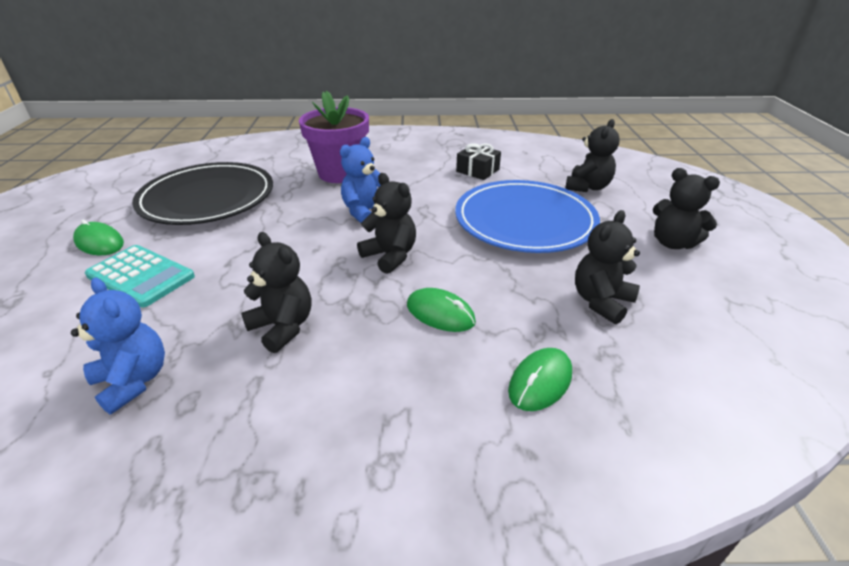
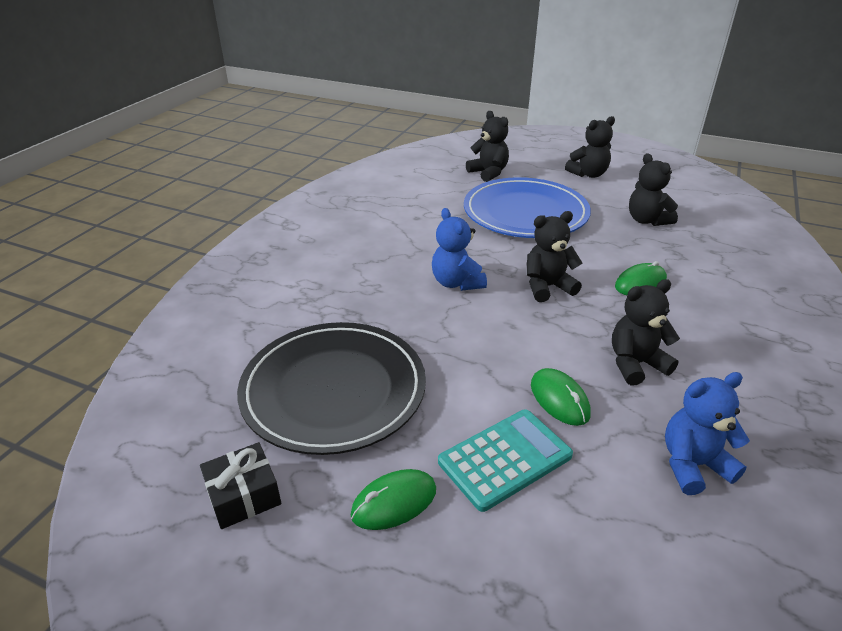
camera: 65 degrees left, 0 degrees up
purple flower pot [299,91,369,183] -> none
black gift [456,143,501,180] -> black gift moved to [200,442,281,529]
green mouse [508,348,572,411] -> green mouse moved to [531,368,591,426]

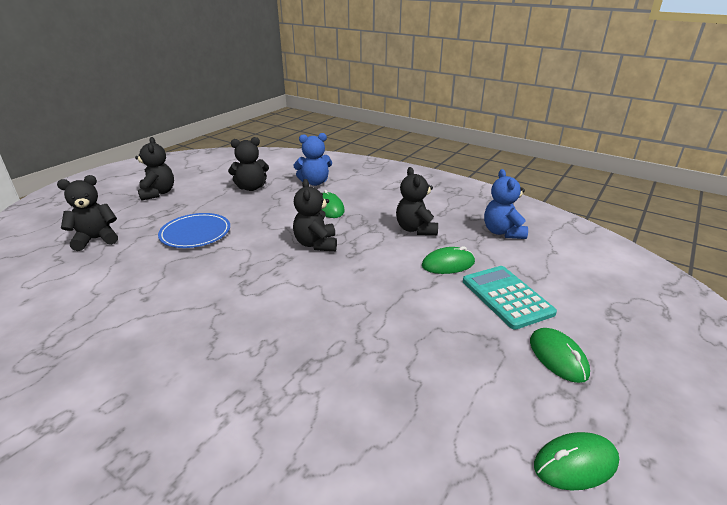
camera: 80 degrees left, 5 degrees down
black gift [200,442,281,529] -> green mouse [534,432,619,491]
black plate [237,322,426,455] -> none
blue teddy bear [432,208,487,291] -> blue teddy bear moved to [293,133,332,186]
blue plate [464,177,591,238] -> blue plate [158,213,230,248], size x0.57

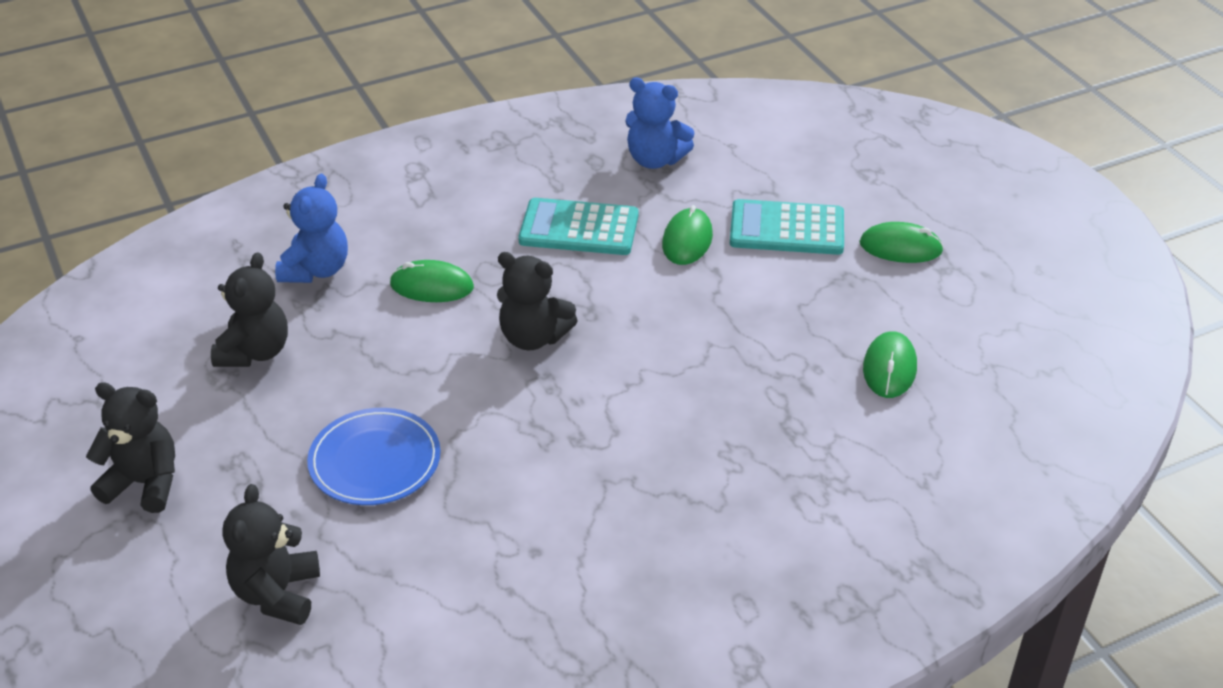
camera: 60 degrees left, 10 degrees up
black teddy bear [396,167,438,235] -> turquoise calculator [518,198,639,255]
green mouse [534,432,619,491] -> green mouse moved to [863,331,917,398]

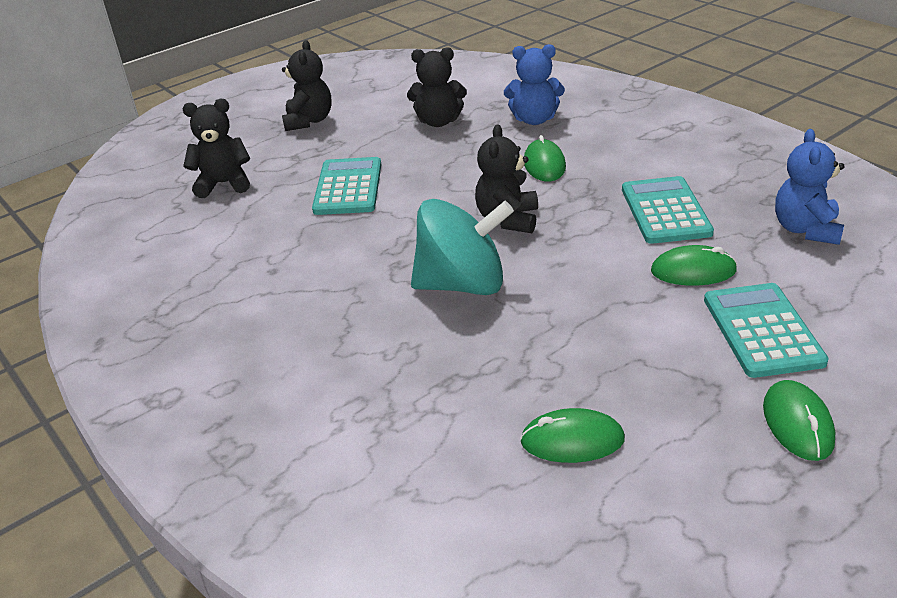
camera: 80 degrees right, 5 degrees down
blue plate [307,408,441,505] -> turquoise calculator [312,157,381,215]
none -> turquoise spinning top [411,199,514,295]

